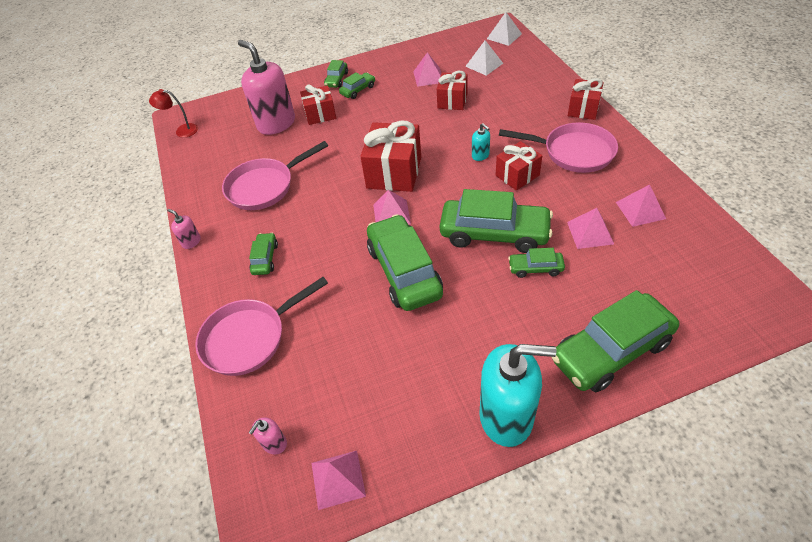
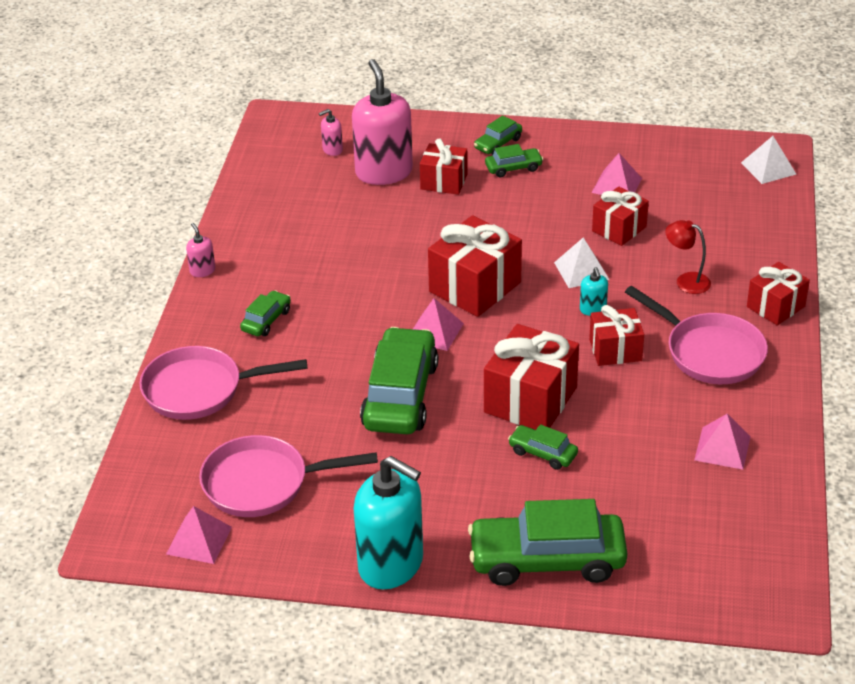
camera: 25 degrees right, 10 degrees down
red lamp [149,89,198,138] -> red lamp moved to [665,220,711,294]
pink pan [222,141,328,210] -> pink pan moved to [199,435,378,517]
pink soap dispenser [248,418,287,454] -> pink soap dispenser moved to [319,109,343,156]
green car [440,189,553,253] -> red gift [484,324,579,430]
white pyramid [465,40,503,76] -> white pyramid moved to [554,238,610,288]
pink pyramid [567,208,614,249] -> none

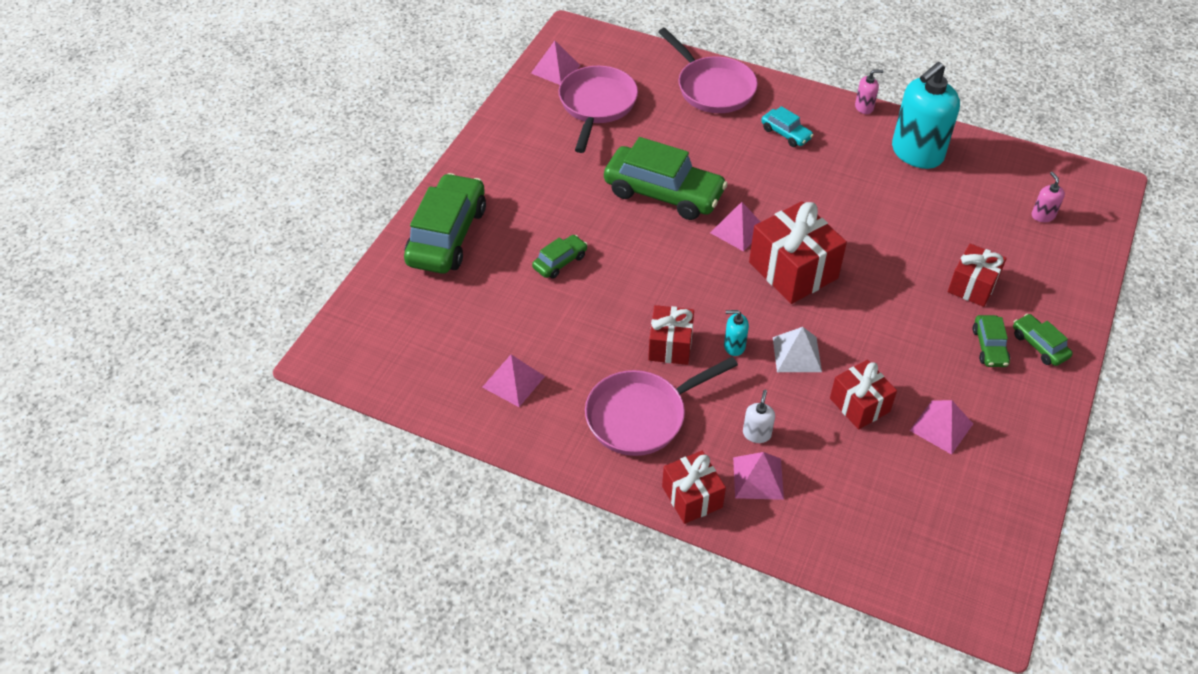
camera: 105 degrees right, 10 degrees up
pink pan [139,346,307,420] -> pink pan turned 135 degrees clockwise [658,28,758,113]
green car [240,290,291,336] -> turquoise car [761,106,814,147]
pink soap dispenser [352,59,413,185] -> none
turquoise soap dispenser [353,456,423,589] -> turquoise soap dispenser moved to [892,62,960,169]
red gift [484,324,579,430] -> none
red lamp [665,220,711,294] -> white soap dispenser [743,390,775,443]
white pyramid [741,136,796,184] -> none
none -> pink pyramid [733,452,784,500]

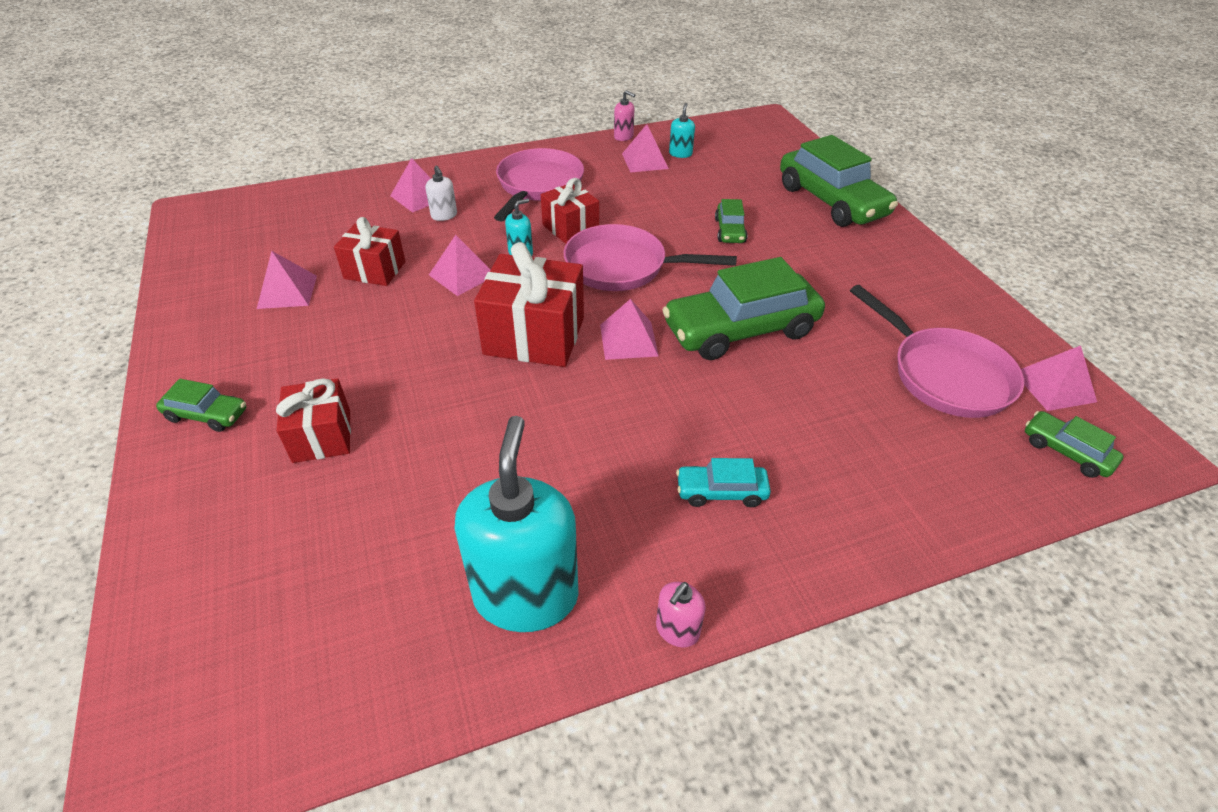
camera: 135 degrees right, 5 degrees down
pink pan [658,28,758,113] -> pink pan moved to [564,224,737,291]
red gift [662,451,726,524] -> none
white pyramid [773,327,822,372] -> pink pyramid [429,235,490,296]
green car [973,315,1010,367] -> green car moved to [1025,411,1123,478]
pink soap dispenser [1032,172,1065,222] -> pink soap dispenser moved to [614,90,635,141]
none -> turquoise soap dispenser [669,103,695,158]

